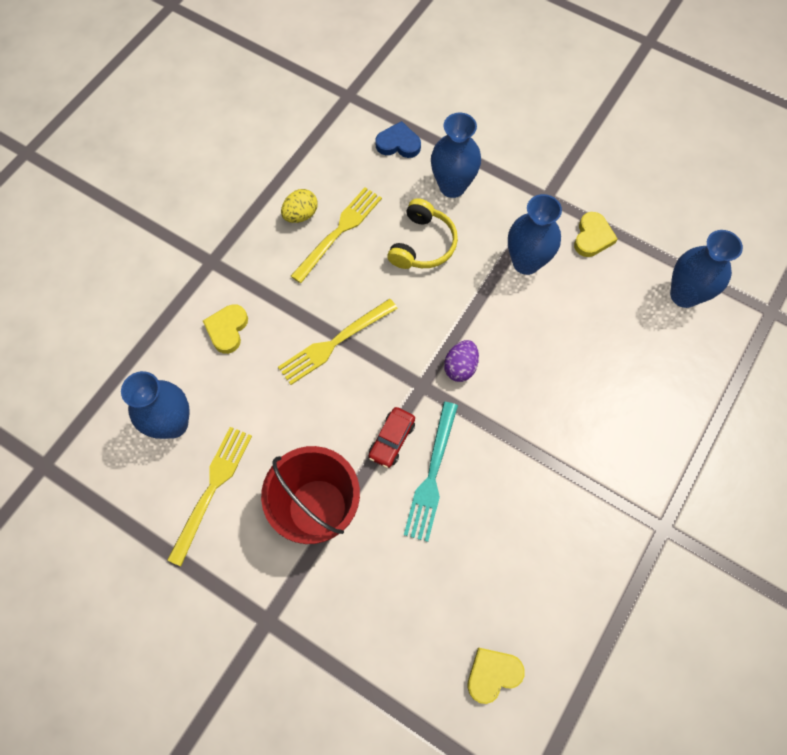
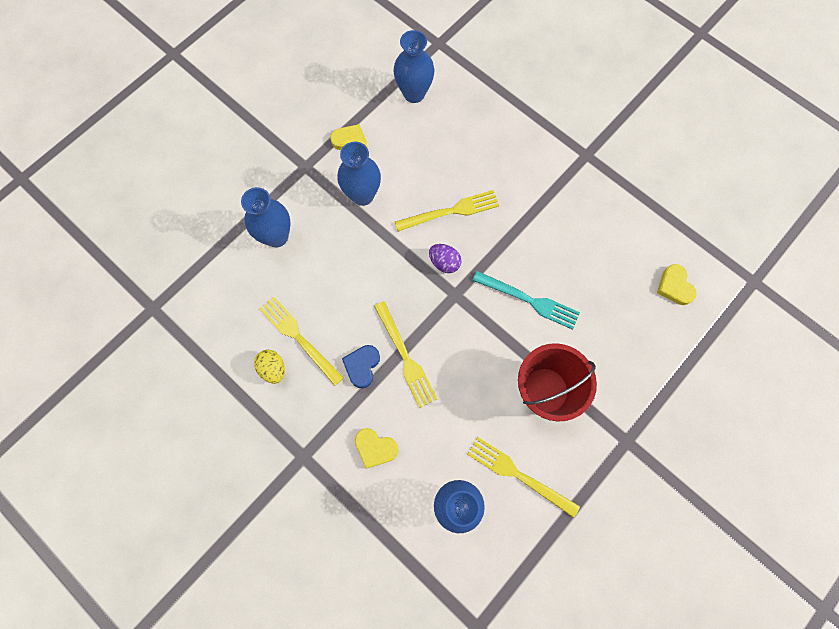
camera: 80 degrees left, 5 degrees up
red car [369,407,415,468] -> none
blue heart [375,121,421,158] -> blue heart moved to [342,345,380,388]
yellow headphones [387,198,458,269] -> none
none -> yellow fork [395,190,499,232]

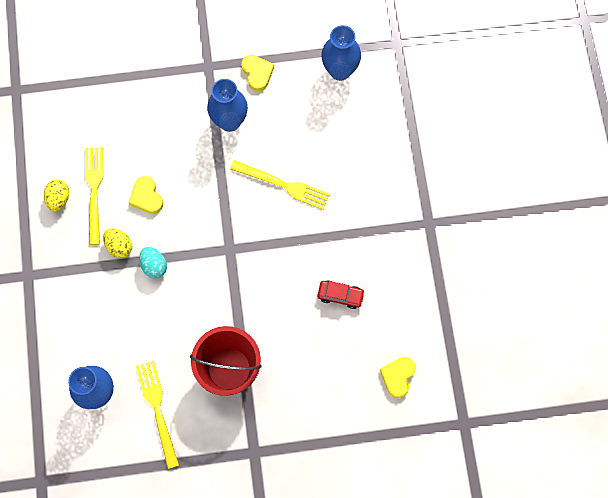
camera: 40 degrees right, 0 degrees up
blue vase [241,187,291,247] -> none
blue heart [342,345,380,388] -> yellow egg [103,228,132,258]
yellow heart [355,428,399,469] -> yellow heart moved to [129,176,164,214]
yellow fork [374,301,437,408] -> turquoise egg [139,247,167,279]
purple egg [429,244,462,273] -> none
turquoise fork [472,271,580,330] -> none
none -> red car [317,281,365,309]

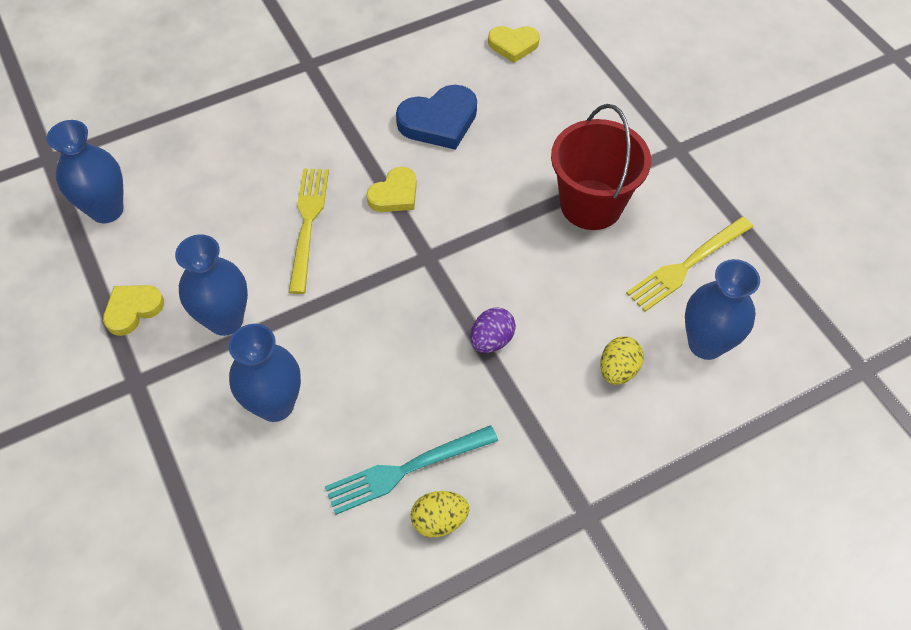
camera: 110 degrees left, 15 degrees down
yellow fork [85,147,103,245] -> turquoise fork [325,425,498,515]
yellow egg [103,228,132,258] -> yellow egg moved to [600,336,644,385]
yellow heart [129,176,164,214] -> yellow heart moved to [366,167,417,212]
turquoise egg [139,247,167,279] -> purple egg [470,307,516,353]
red car [317,281,365,309] -> blue heart [396,85,477,150]
none -> blue vase [228,324,301,422]

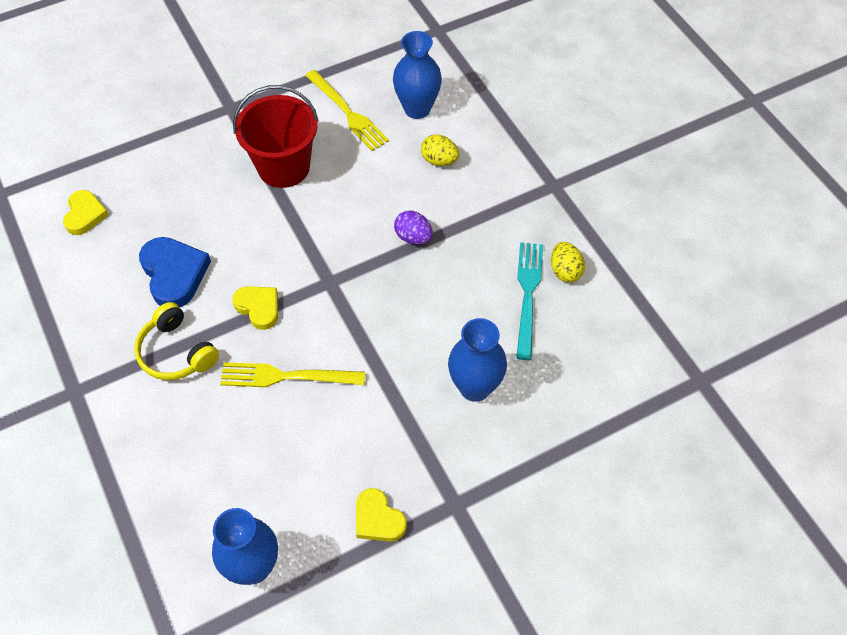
camera: 90 degrees left, 0 degrees up
blue vase [175,234,248,336] -> none
turquoise fork [325,425,498,515] -> turquoise fork turned 150 degrees counterclockwise [516,242,543,360]
none -> yellow headphones [134,302,219,380]

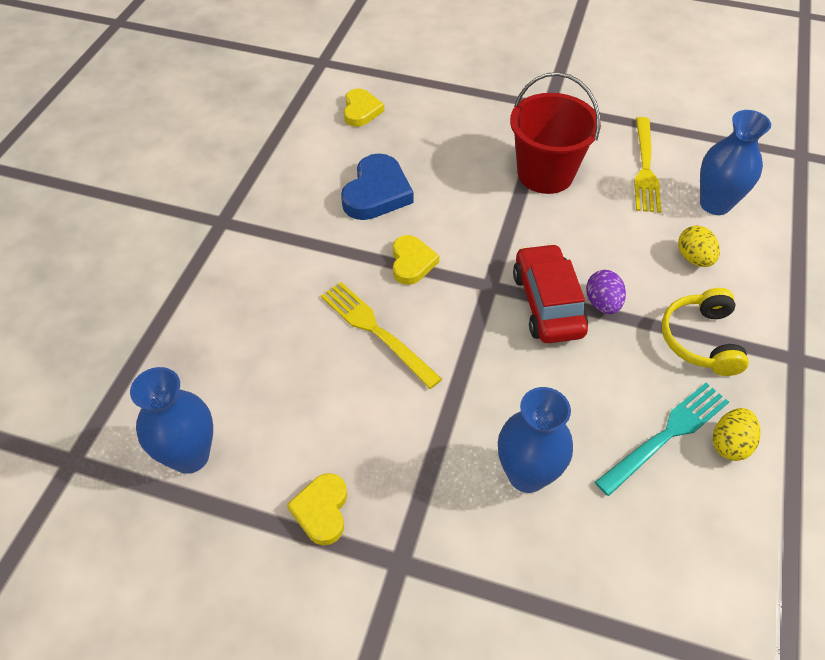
camera: 45 degrees right, 5 degrees down
yellow heart [63,190,109,235] -> yellow heart turned 45 degrees counterclockwise [344,88,384,127]
yellow headphones [134,302,219,380] -> yellow headphones moved to [662,288,749,376]
none -> red car [513,243,588,343]

